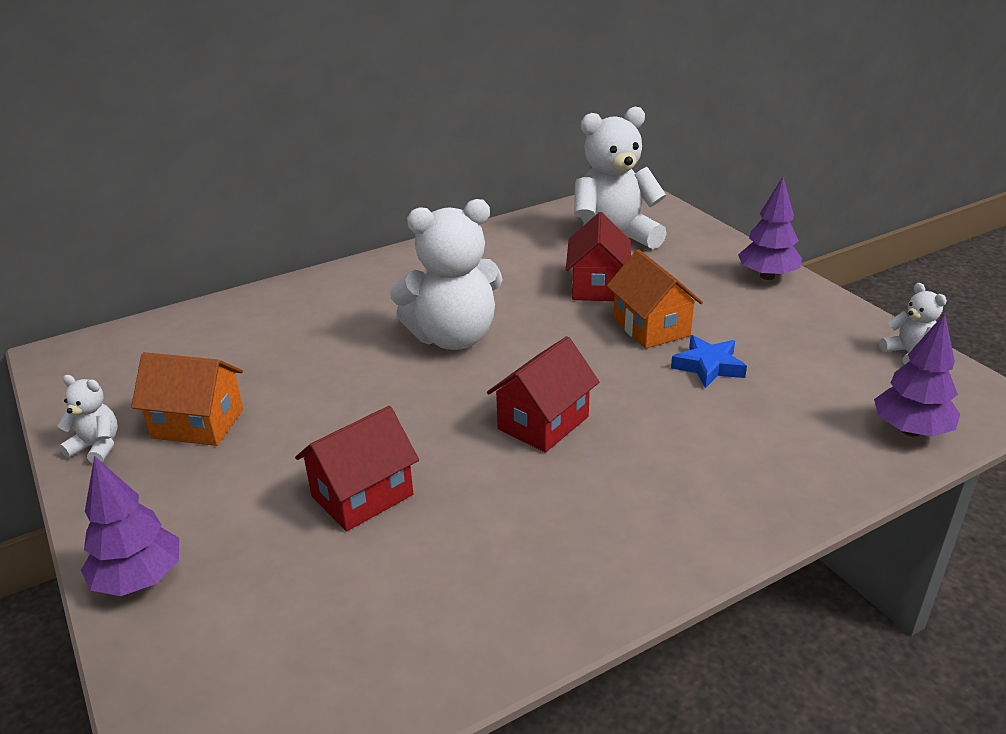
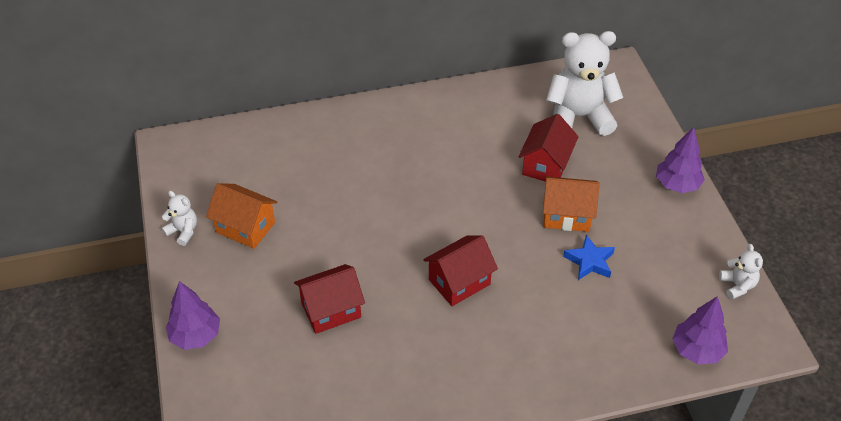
camera: 15 degrees right, 15 degrees up
white teddy bear [390,199,502,350] -> none
orange house [607,249,703,349] -> orange house turned 75 degrees counterclockwise [543,176,600,232]

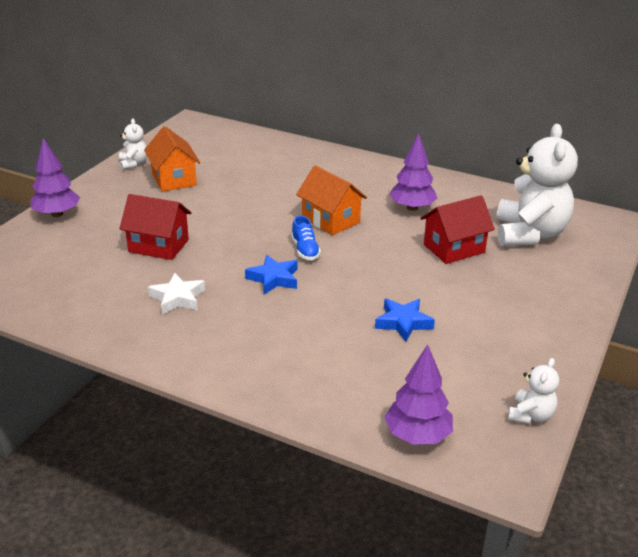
camera: 40 degrees right, 15 degrees down
red house [423,235,498,306] -> blue star [245,255,297,294]
orange house [543,176,600,232] -> orange house moved to [296,165,367,235]
white teddy bear [546,31,624,136] -> white teddy bear turned 60 degrees clockwise [496,124,578,246]
purple tree [656,127,705,193] -> purple tree moved to [389,133,438,211]
none -> white star [148,273,205,314]
none -> blue shoe [291,215,321,260]

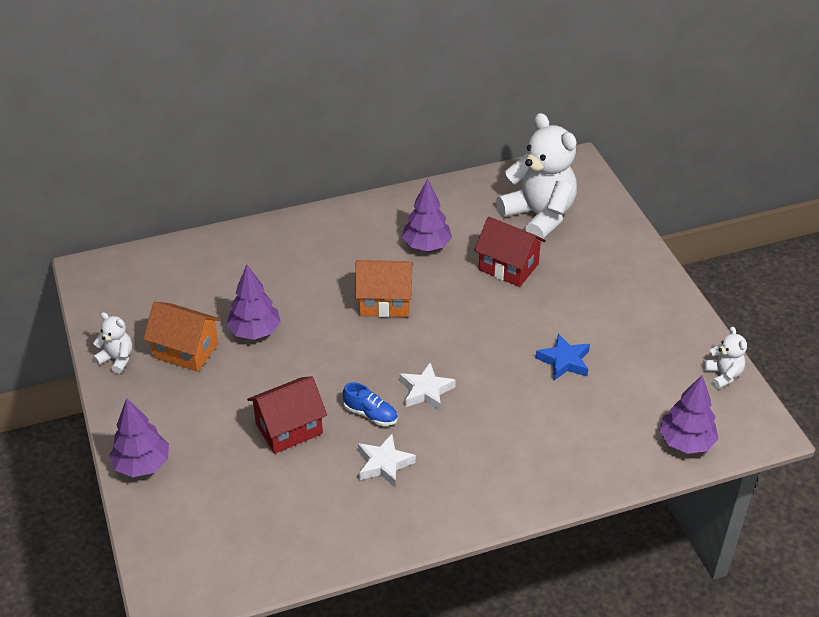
camera: 45 degrees left, 10 degrees up
blue star [245,255,297,294] -> white star [400,363,456,411]
blue shoe [291,215,321,260] -> blue shoe moved to [343,382,398,426]
red house [420,195,495,264] -> red house turned 75 degrees counterclockwise [474,217,546,287]
none -> purple tree [227,265,281,340]

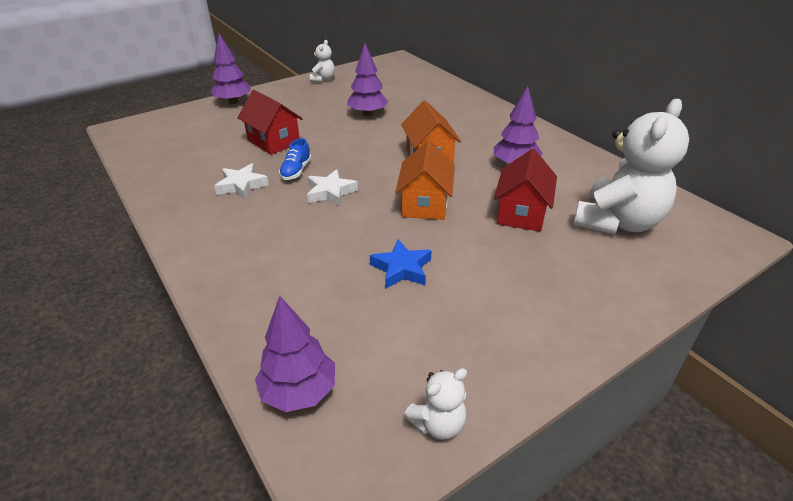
camera: 75 degrees right, 5 degrees down
orange house [143,302,221,372] -> orange house moved to [396,141,455,220]

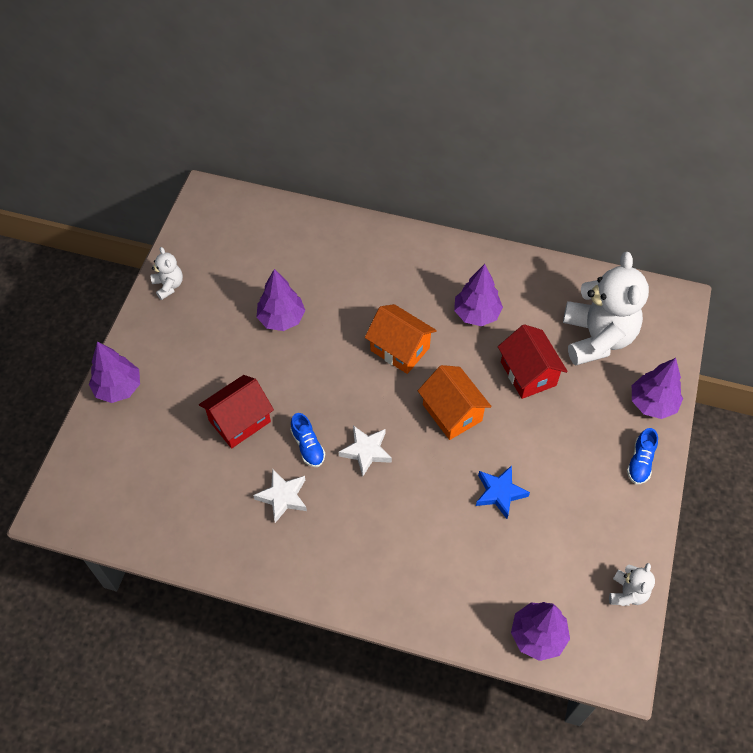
camera: 40 degrees left, 20 degrees up
red house [238,90,303,155] -> red house turned 45 degrees counterclockwise [199,375,274,448]
none -> blue shoe [627,428,658,484]
none -> purple tree [632,358,683,419]

